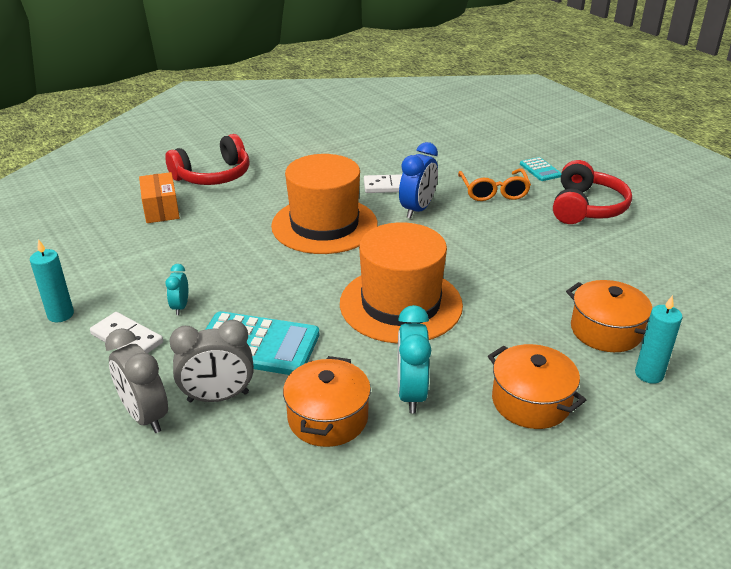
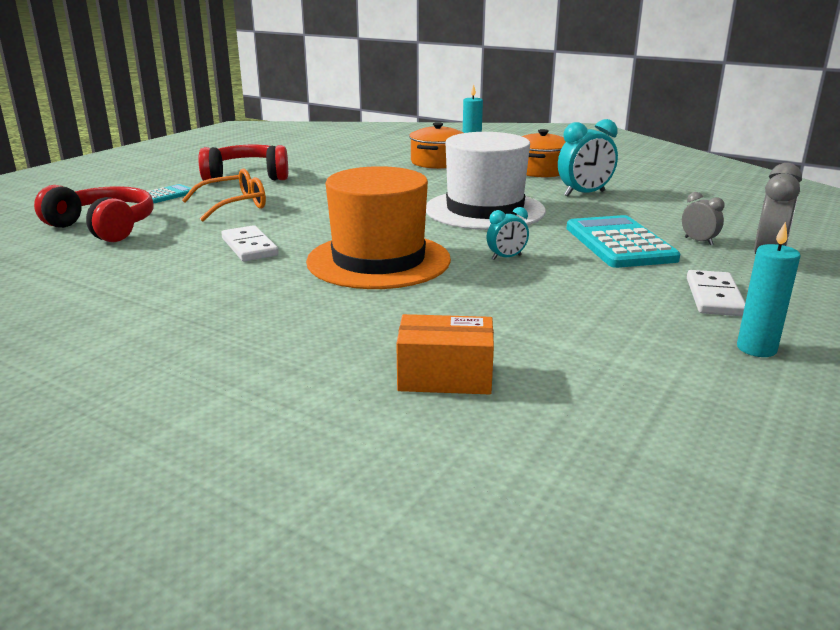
camera: 115 degrees left, 10 degrees down
orange box [139,172,180,223] -> orange box turned 45 degrees clockwise [396,314,494,394]
red headphones [165,134,250,185] -> red headphones moved to [34,185,154,242]
turquoise clock [165,264,188,315] -> turquoise clock moved to [486,207,529,260]
grey clock [169,320,254,402] -> grey clock [682,192,725,246], size x0.56
orange pot [283,356,371,447] -> none
orange hat [340,222,463,344] -> white hat [426,132,546,230]
blue clock [399,142,438,219] -> none

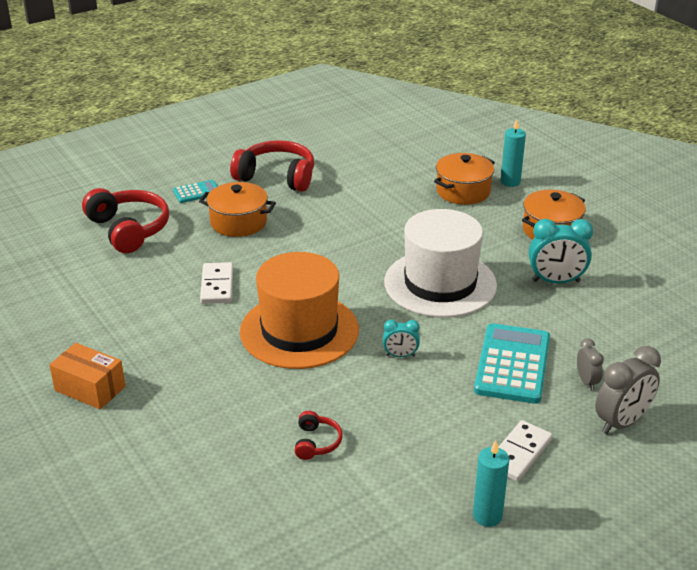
camera: 25 degrees right, 10 degrees up
orange glasses [182,169,266,222] -> orange pot [199,182,276,237]
orange box [396,314,494,394] -> orange box moved to [49,343,125,409]
none -> red headphones [295,411,343,460]

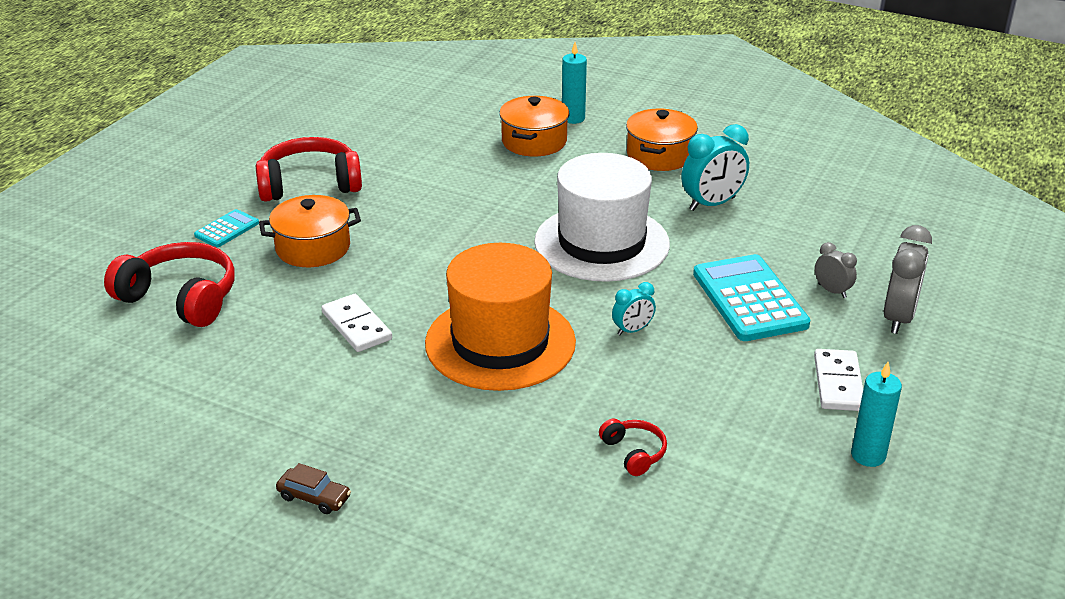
camera: 30 degrees left, 0 degrees up
orange box [49,343,125,409] -> brown car [276,463,351,514]

